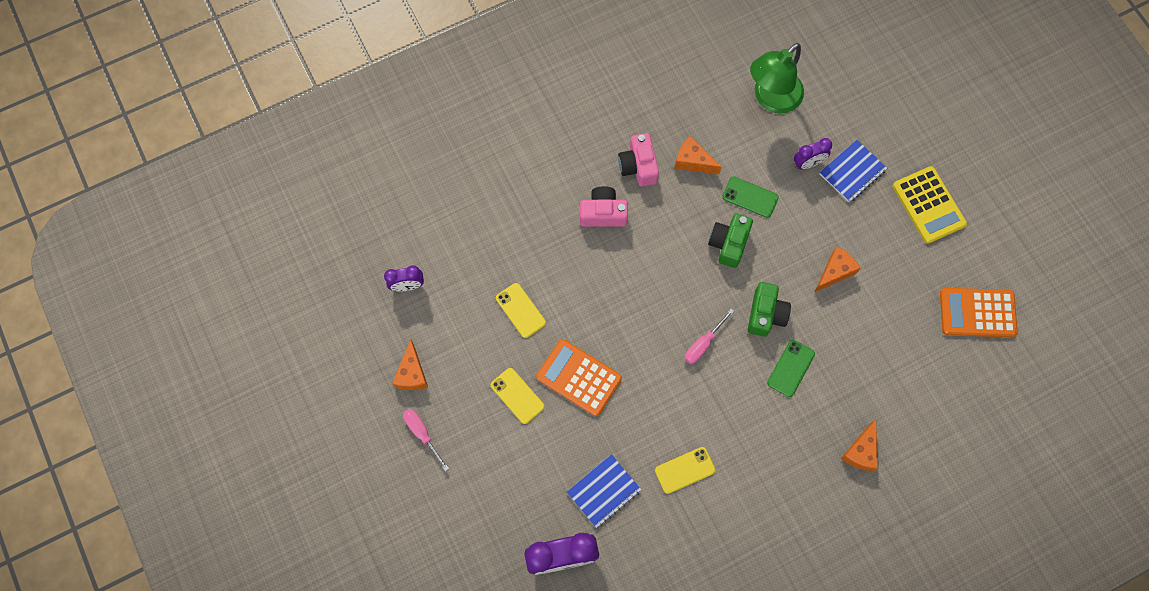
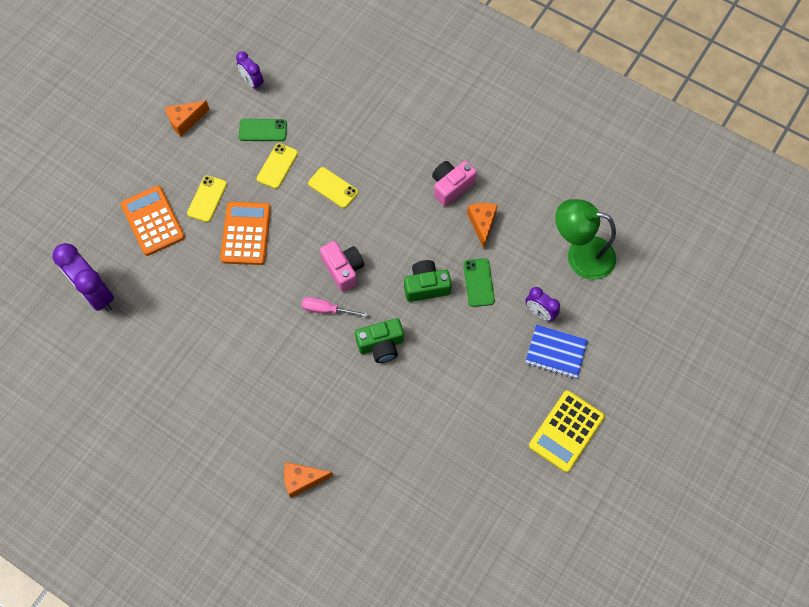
camera: 60 degrees right, 5 degrees down
pink screwdriver [403,409,449,472] -> none
blue notebook [567,454,641,528] -> none
pink camera [580,186,628,227] -> pink camera moved to [320,241,364,292]
yellow phone [655,447,715,494] -> yellow phone moved to [308,167,358,208]
green phone [767,340,815,397] -> green phone moved to [239,119,287,141]
orange cheese [815,246,861,292] -> none
orange calculator [940,288,1018,338] -> orange calculator moved to [121,186,185,256]

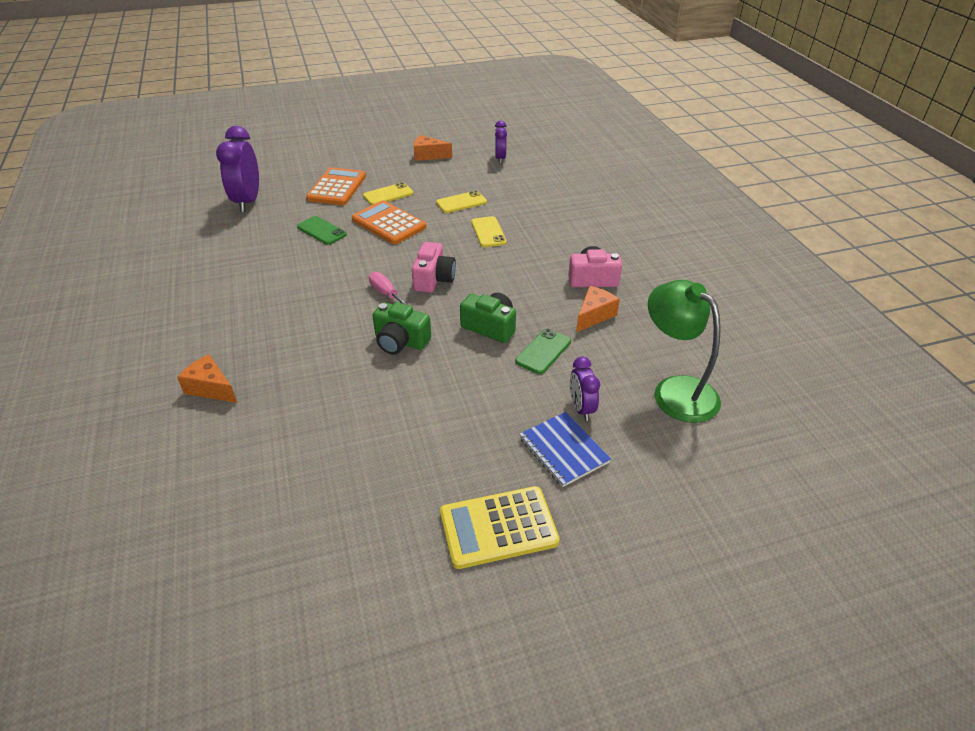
camera: 40 degrees right, 25 degrees down
orange calculator [220,202,271,265] -> orange calculator turned 90 degrees counterclockwise [352,200,426,245]
green phone [239,119,287,141] -> green phone moved to [297,216,347,245]

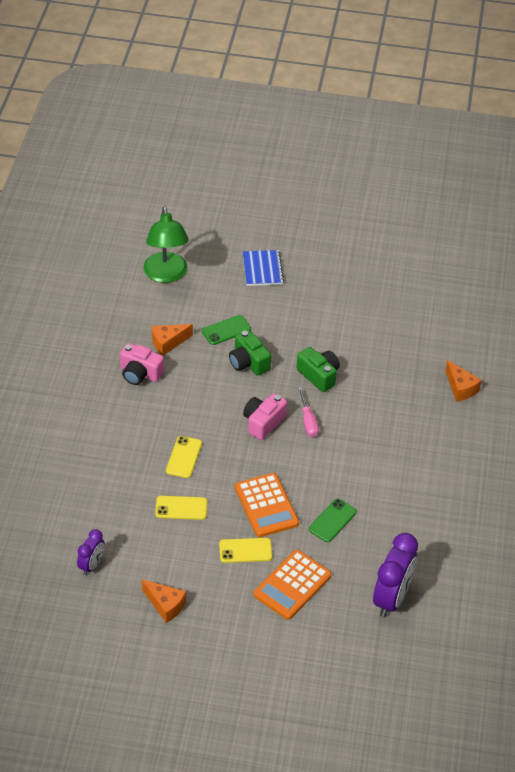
camera: 155 degrees left, 5 degrees up
green phone [297,216,347,245] -> green phone turned 60 degrees clockwise [309,499,357,542]
yellow calculator [440,486,560,569] -> none
purple clock [570,357,600,421] -> none

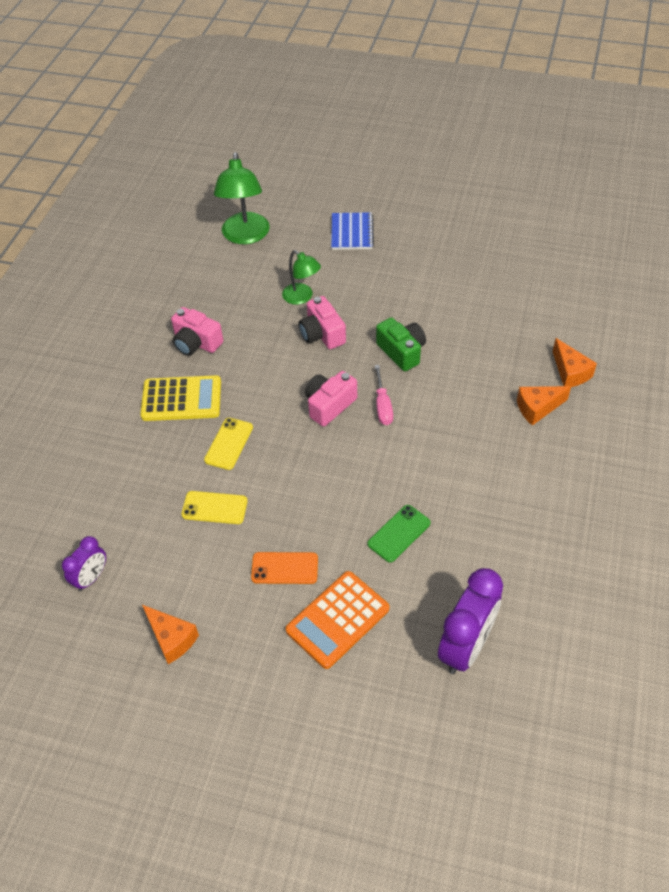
camera: 10 degrees right, 5 degrees up
orange cheese [152,324,193,356] -> orange cheese moved to [517,386,571,426]
green phone [202,315,251,345] -> green lamp [282,250,321,305]
yellow phone [219,538,272,563] -> orange phone [251,552,318,584]
green camera [229,330,271,376] -> pink camera [298,296,346,349]
orange calculator [235,473,299,537] -> none
none -> yellow calculator [140,375,221,421]

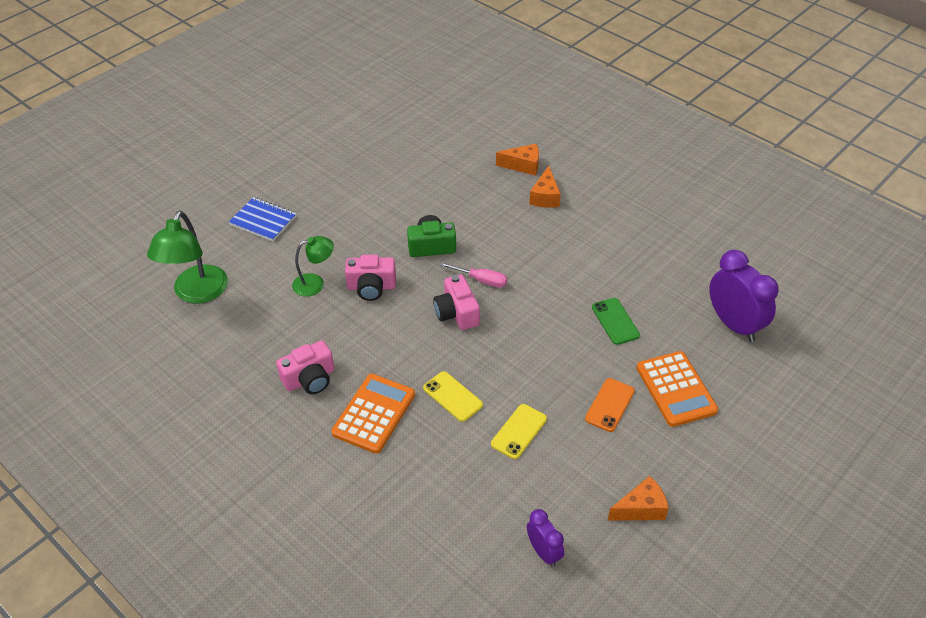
camera: 65 degrees left, 5 degrees down
yellow calculator [140,375,221,421] -> orange calculator [331,374,415,454]
green lamp [214,152,270,244] -> green lamp turned 75 degrees clockwise [147,211,228,304]

